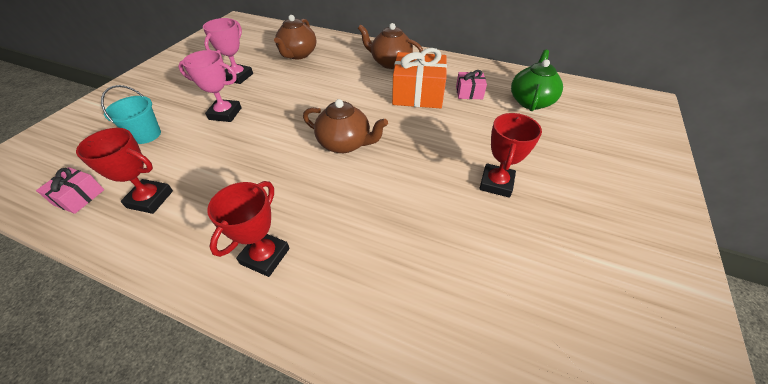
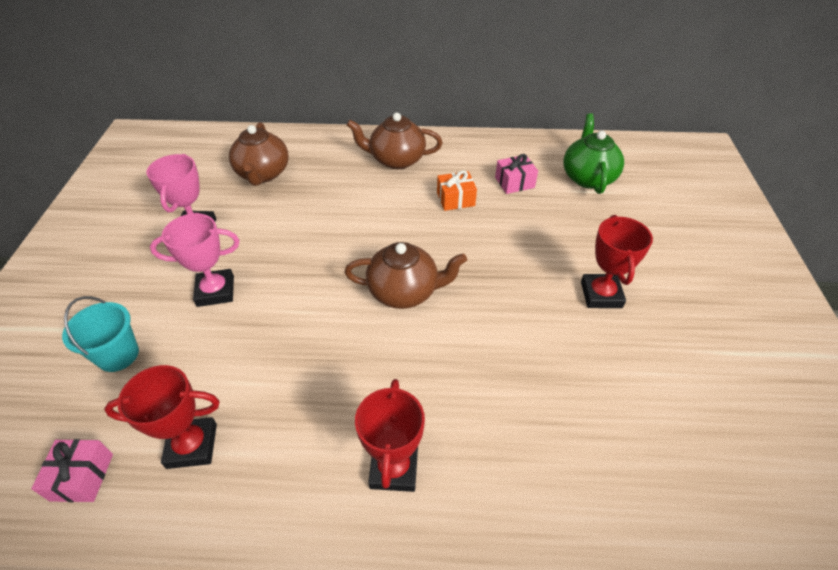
camera: 20 degrees left, 0 degrees up
orange gift [392,48,447,108] -> orange gift [437,170,477,211], size x0.52

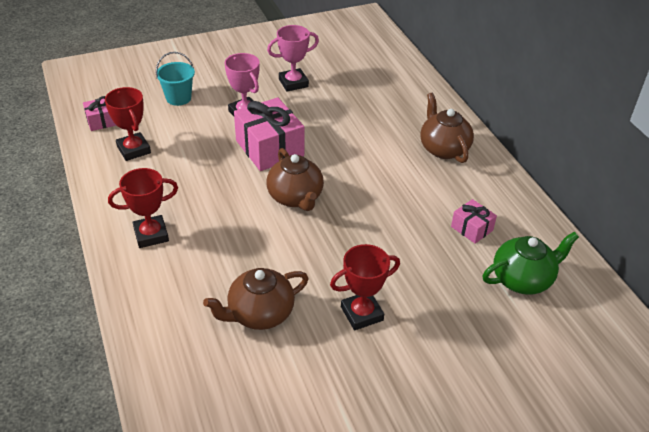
camera: 65 degrees right, 5 degrees down
brown teapot [229,122,289,186] -> brown teapot moved to [203,268,309,330]
orange gift [437,170,477,211] -> none
none -> pink gift [234,97,304,171]

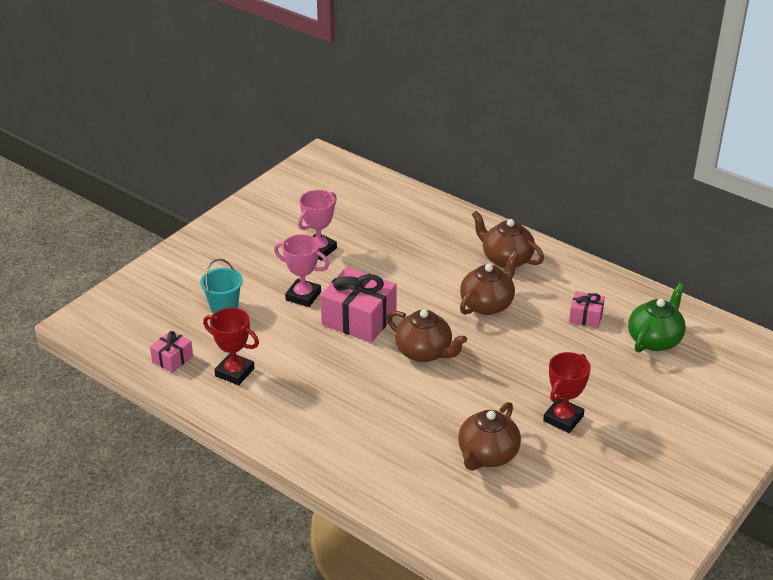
camera: 30 degrees left, 5 degrees down
red trophy [108,168,178,248] -> none
none -> brown teapot [460,251,519,315]

